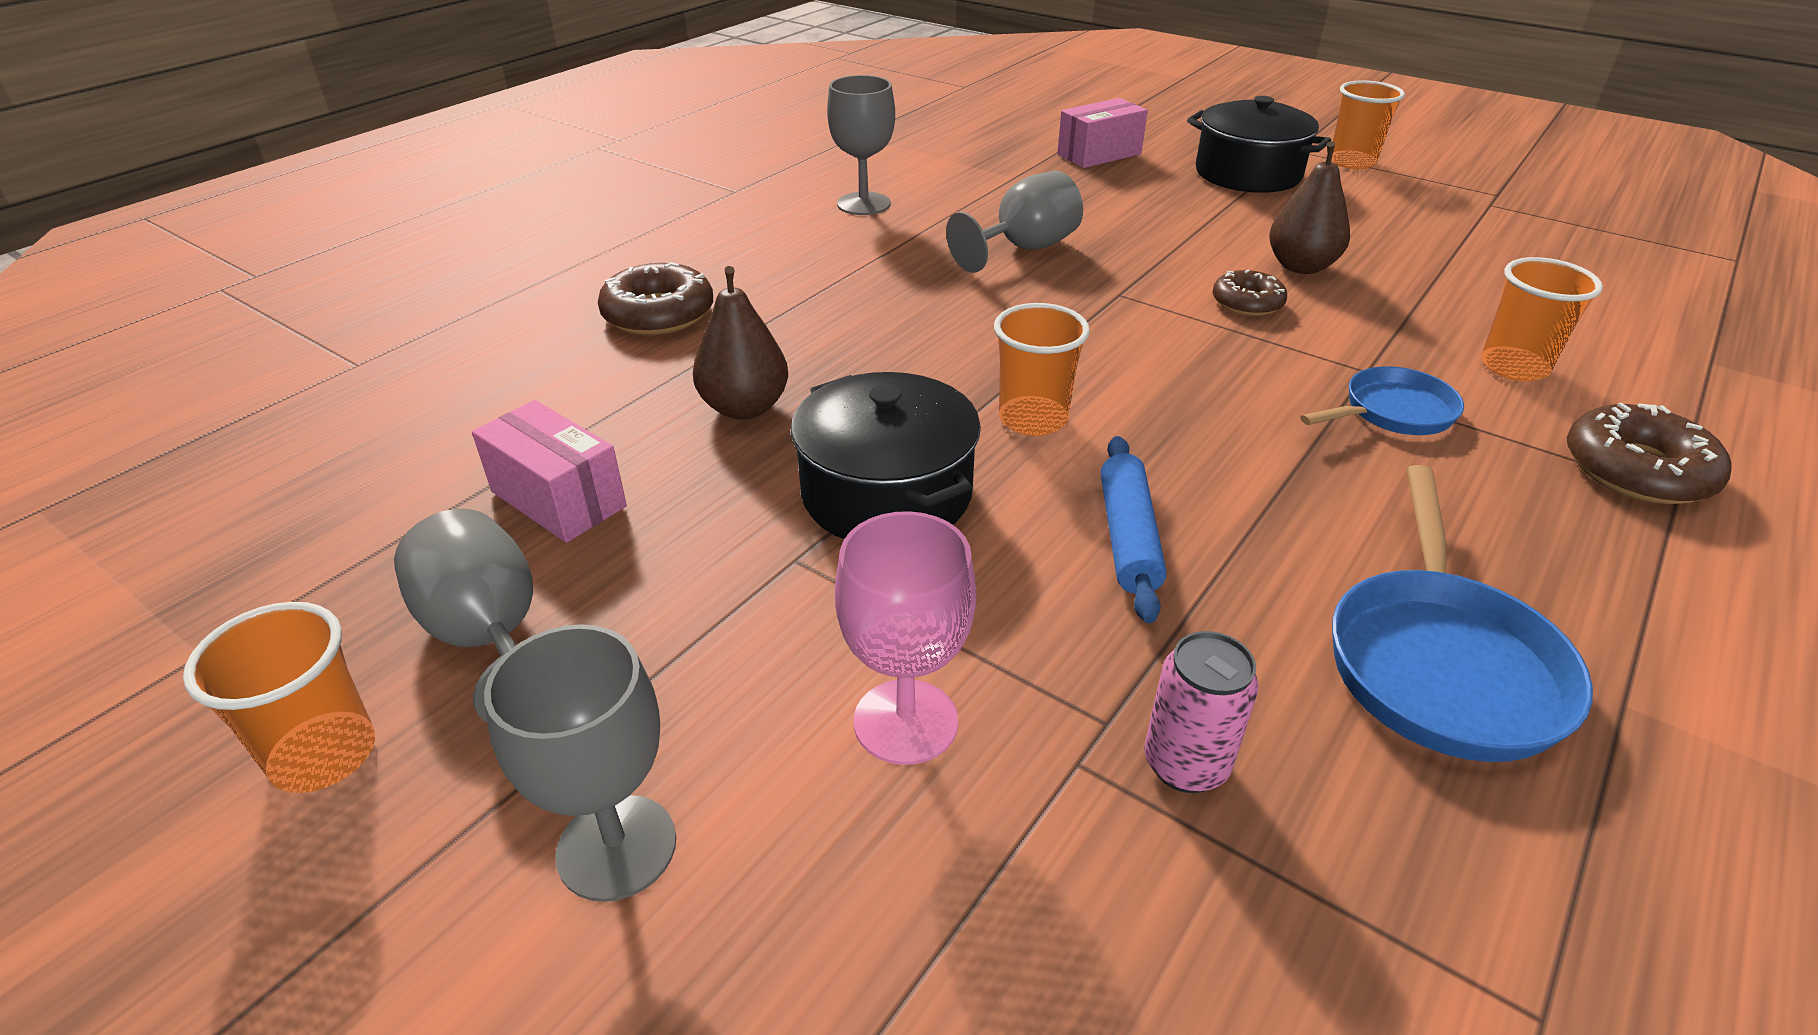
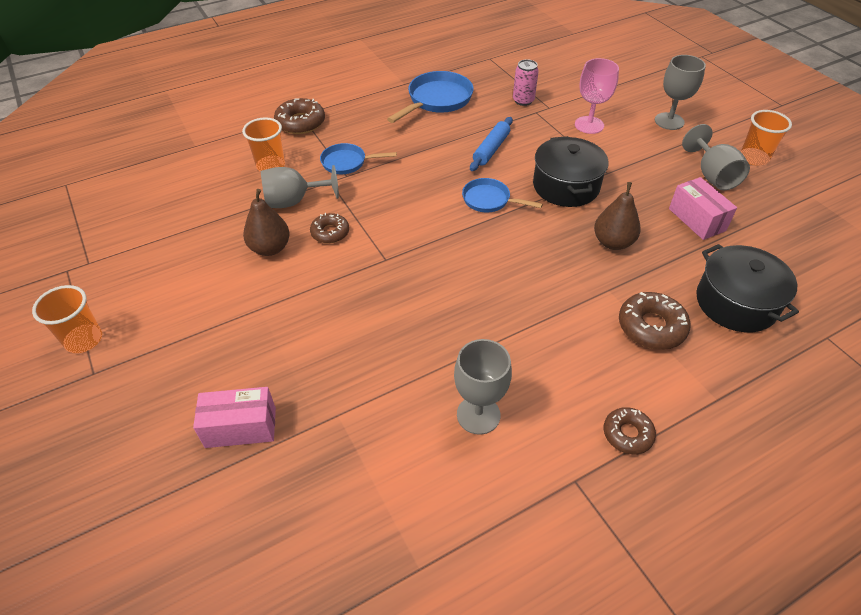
camera: 155 degrees left, 10 degrees up
grey goblet [946,171,1083,273] -> grey goblet moved to [261,165,339,208]
orange cup [994,303,1090,436] -> blue pan [462,178,543,212]
black pot [1187,96,1331,193] -> black pot moved to [696,244,799,332]
none -> brown donut [604,407,656,455]

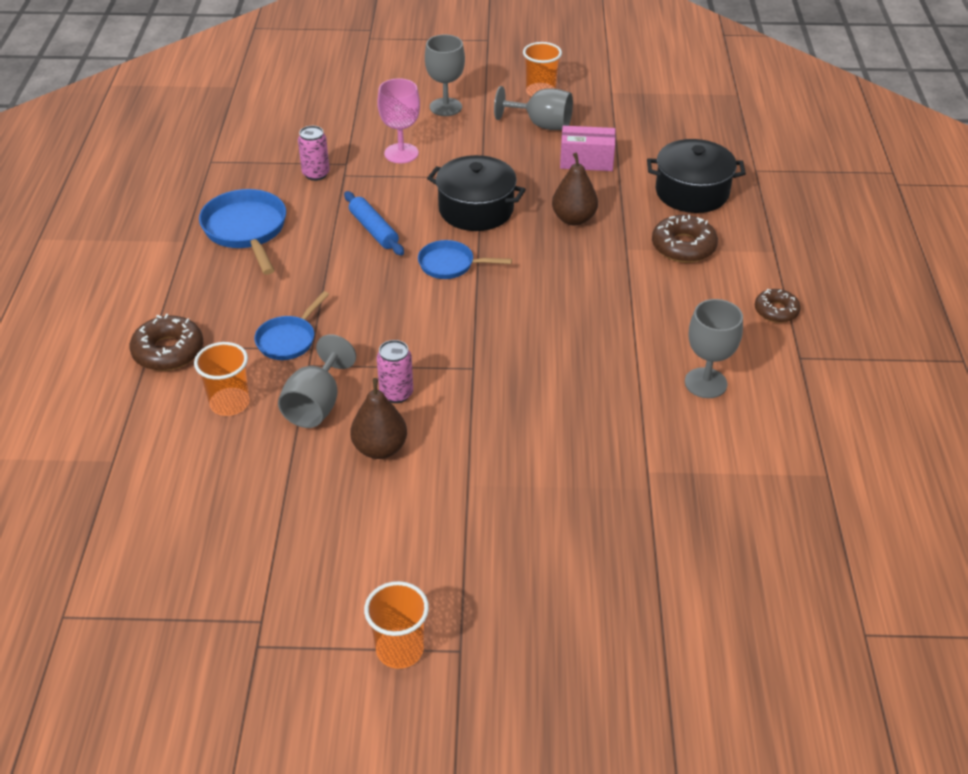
camera: 60 degrees left, 5 degrees down
pink box [193,387,276,448] -> none
brown donut [310,213,349,243] -> pink can [377,340,413,403]
blue pan [462,178,543,212] -> blue pan turned 45 degrees clockwise [418,240,512,279]

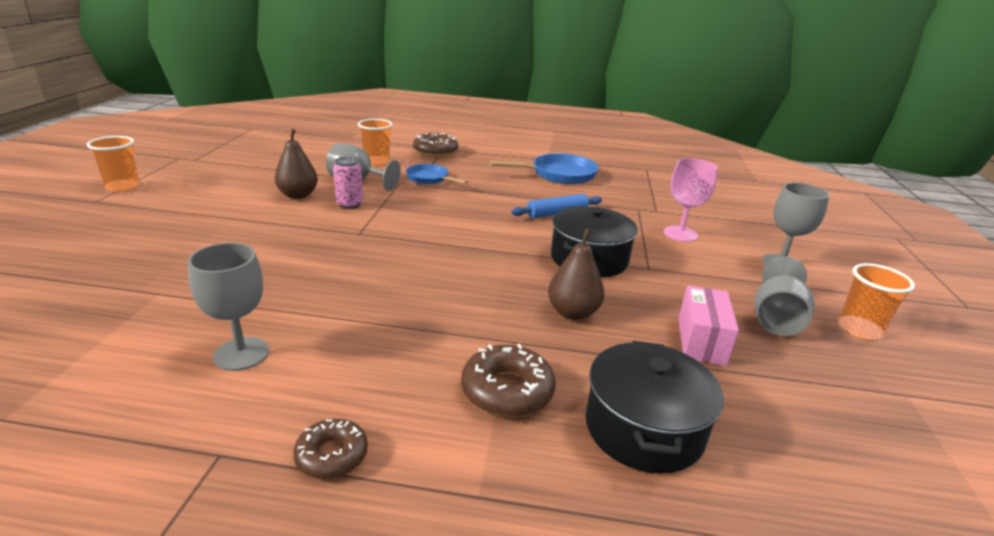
camera: 95 degrees right, 15 degrees down
pink can [298,126,330,181] -> none
blue pan [418,240,512,279] -> none

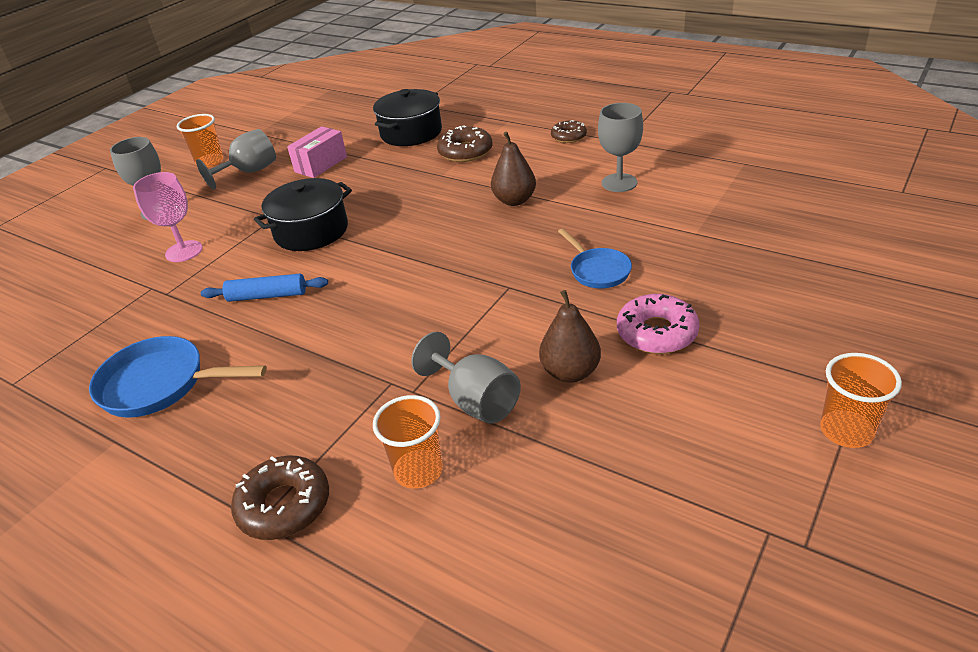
camera: 150 degrees left, 10 degrees up
pink can [333,157,363,209] -> none
blue pan [406,164,468,184] -> blue pan moved to [558,228,632,288]
brown pear [548,228,605,320] -> brown pear moved to [491,131,536,206]
none -> pink donut [617,294,700,354]

